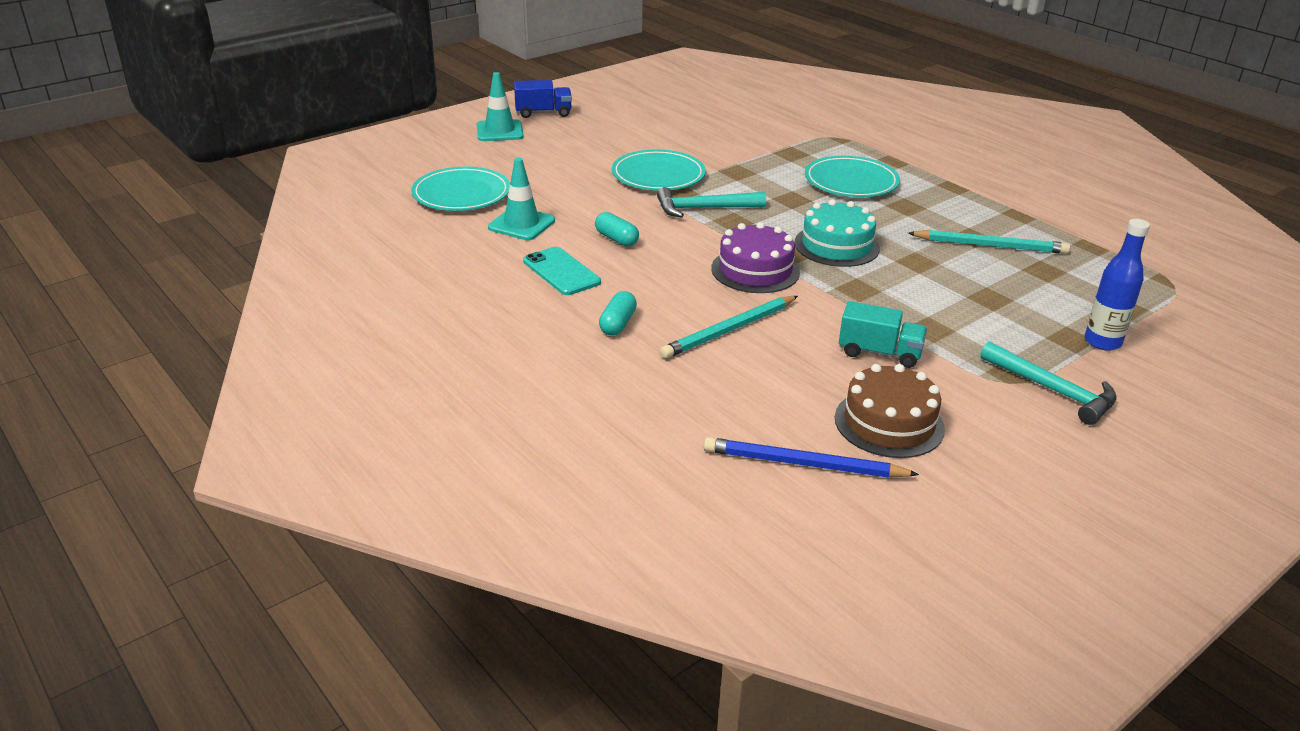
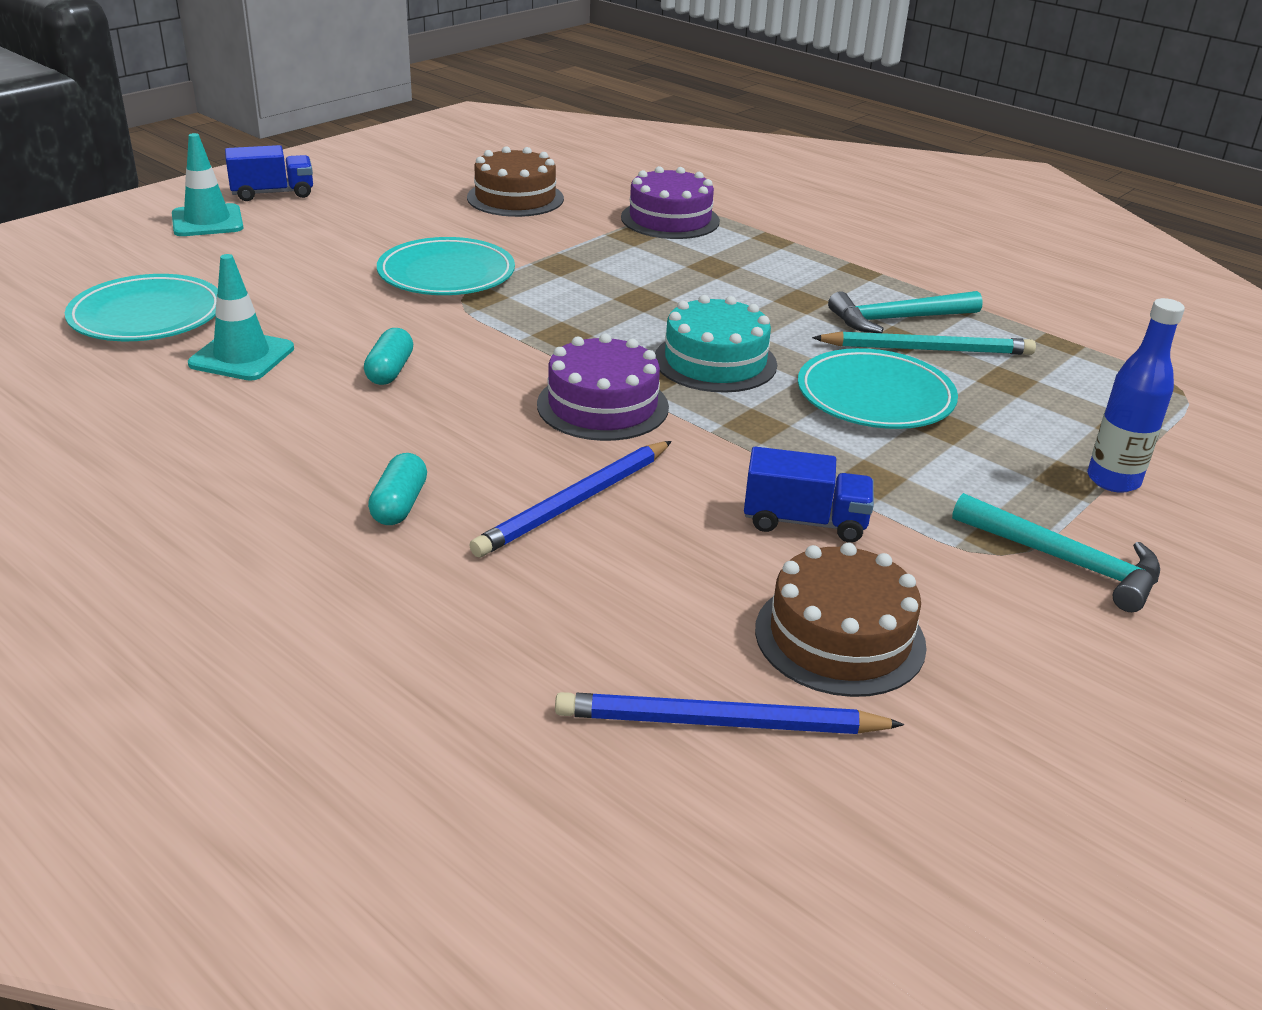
camera: 10 degrees left, 0 degrees up
turquoise phone [523,247,601,295] -> none
turquoise capsule [595,212,639,247] -> turquoise capsule turned 60 degrees clockwise [364,328,413,385]
turquoise hammer [657,187,766,218] -> turquoise hammer moved to [828,291,983,333]
turquoise pencil [660,296,798,359] -> blue pencil [469,441,672,557]
turquoise plate [805,156,900,197] -> turquoise plate moved to [798,348,958,429]
turquoise truck [839,301,927,368] -> blue truck [744,447,874,543]
none -> brown cake [467,146,564,217]
none -> purple cake [621,166,720,239]

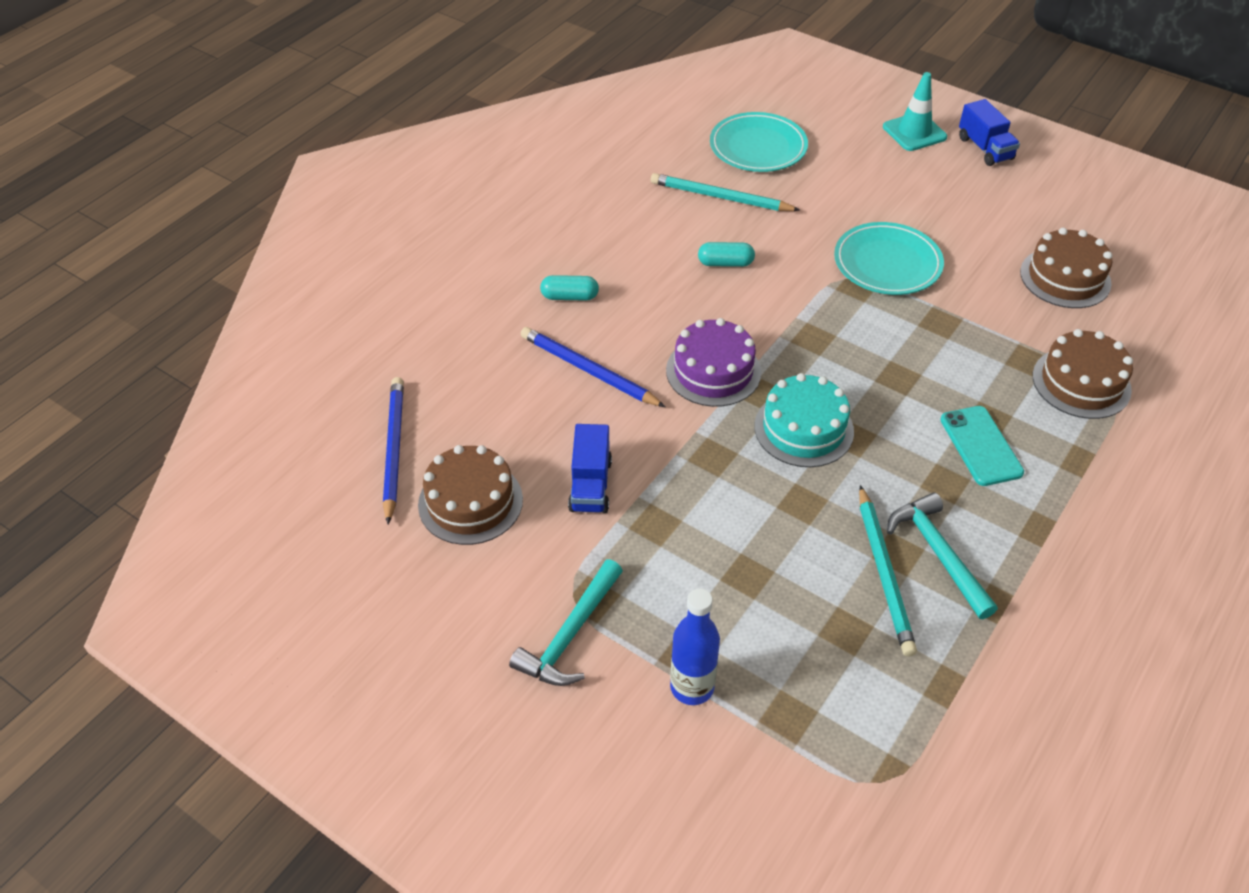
camera: 85 degrees right, 15 degrees up
turquoise traffic cone [188,254,294,381] -> turquoise pencil [651,173,800,211]
purple cake [621,166,720,239] -> brown cake [1033,329,1133,419]
turquoise plate [798,348,958,429] -> none
none -> turquoise phone [940,406,1024,486]

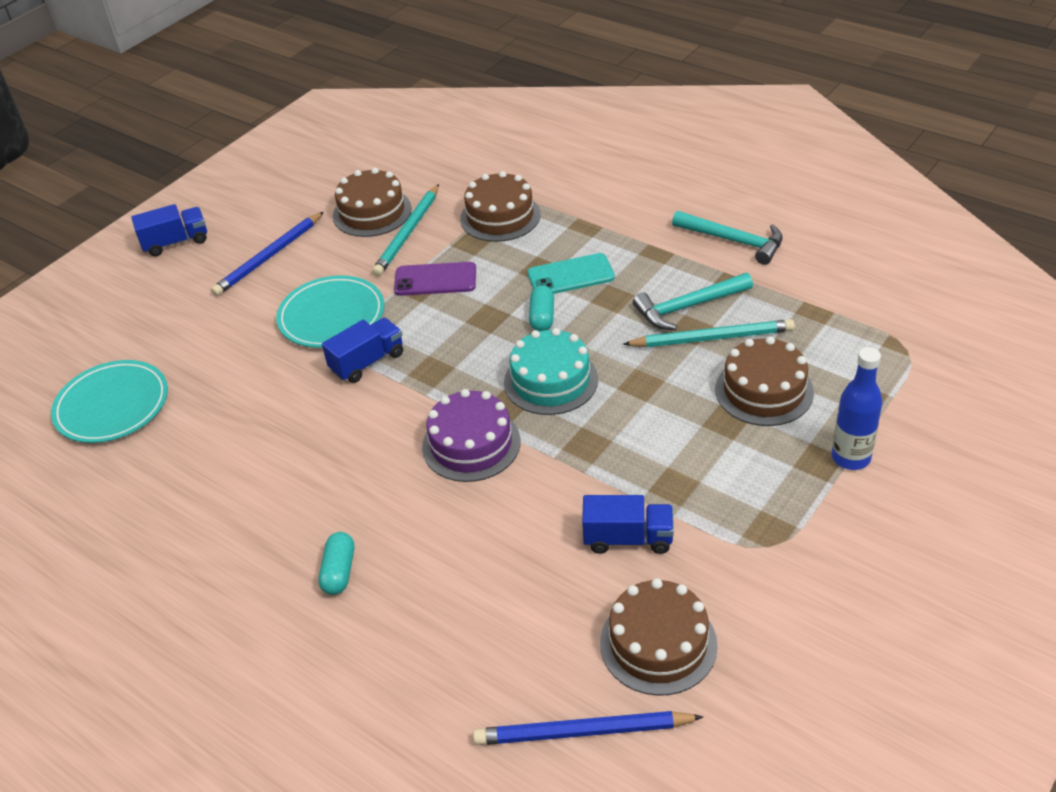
camera: 85 degrees left, 5 degrees down
turquoise hammer [509,559,623,686] -> turquoise hammer moved to [672,211,783,265]
blue pencil [521,327,665,407] -> blue pencil moved to [211,212,324,296]
turquoise pencil [651,173,800,211] -> turquoise pencil moved to [372,184,439,276]
turquoise capsule [698,242,755,267] -> turquoise capsule moved to [529,285,554,331]
turquoise traffic cone [883,72,947,151] -> none
none -> blue truck [322,318,403,383]
none -> purple phone [394,262,476,296]
none -> brown cake [715,336,814,426]

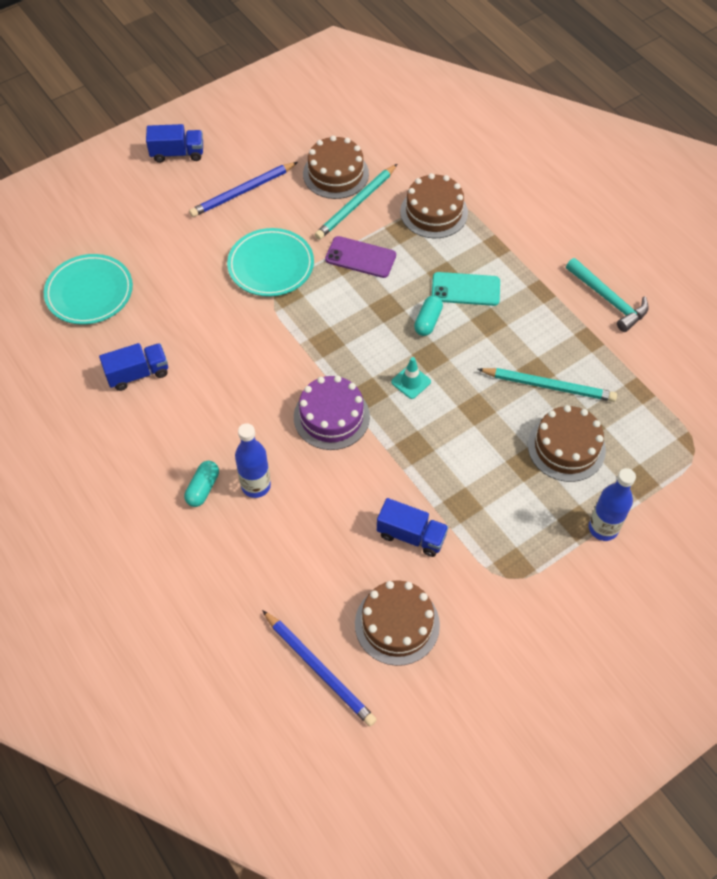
camera: 15 degrees right, 15 degrees up
blue truck [322,318,403,383] -> blue truck moved to [99,343,168,391]
blue pencil [473,711,703,745] -> blue pencil turned 150 degrees counterclockwise [262,610,377,726]
turquoise cake [504,328,598,415] -> turquoise traffic cone [391,357,431,399]
turquoise hammer [633,273,753,330] -> none
none -> blue bottle [235,423,271,498]

